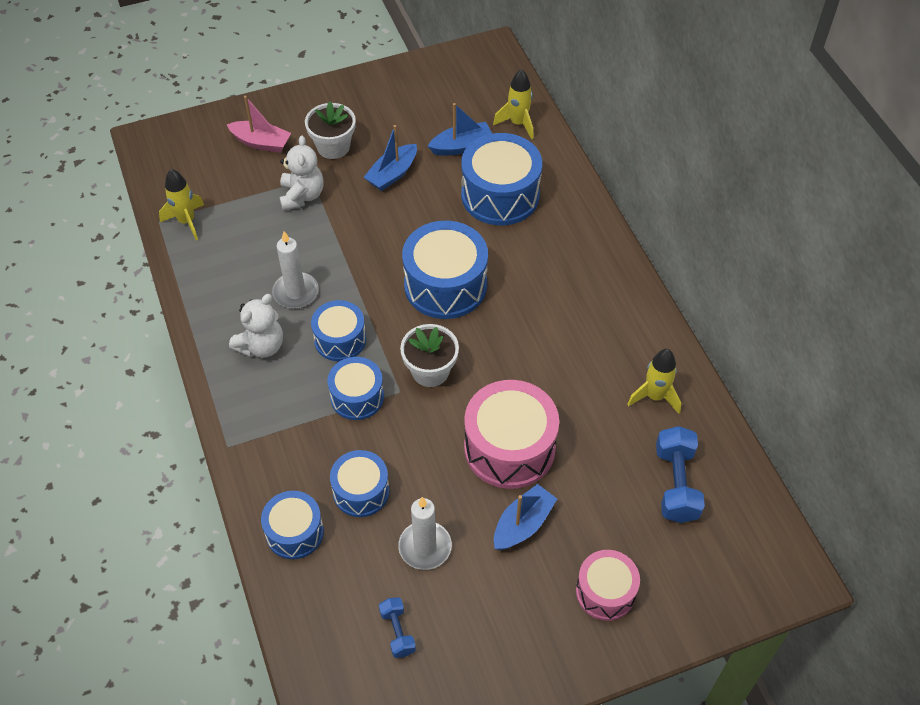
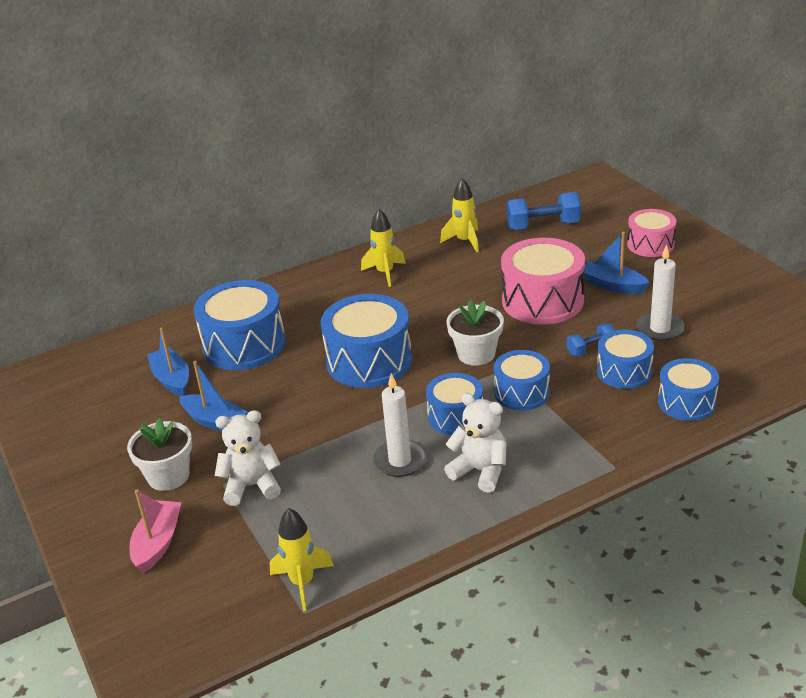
camera: 95 degrees left, 20 degrees down
blue dumbbell [379,597,416,658] -> blue dumbbell moved to [566,324,615,356]
yellow rocket [493,69,534,139] -> yellow rocket moved to [361,209,406,287]

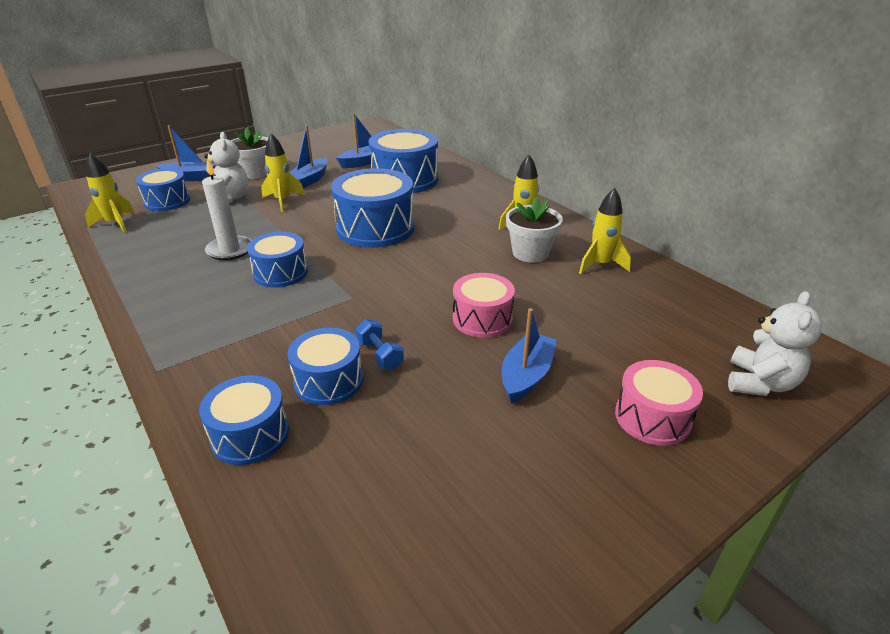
camera: 80 degrees right, 0 degrees up
pink boat [130,490,181,573] -> blue boat [156,125,216,181]
white teddy bear [444,393,507,493] -> white teddy bear moved to [728,291,822,396]
white flower pot [446,300,504,366] -> white flower pot moved to [506,197,563,263]
blue drum [494,350,550,410] -> blue drum moved to [136,168,190,211]
pink drum [501,238,585,325] -> pink drum [453,273,515,338], size x0.60
blue dumbbell [506,192,581,230] -> none
white candle [636,245,685,341] -> none
none -> yellow rocket [261,133,305,212]

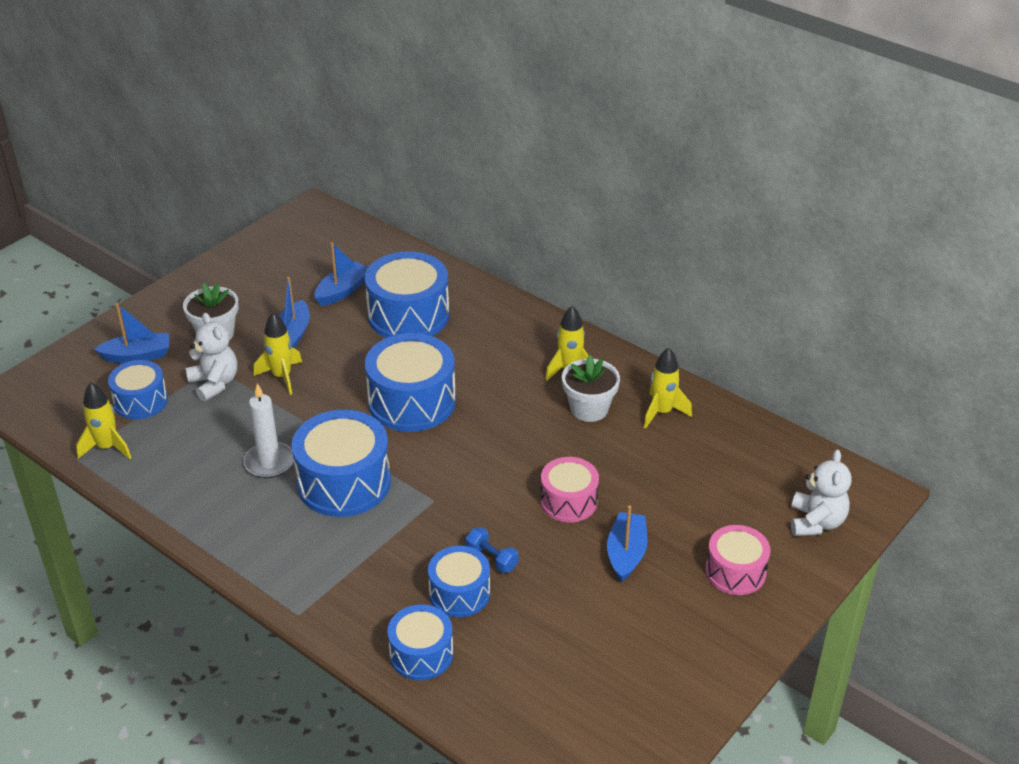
camera: 15 degrees left, 5 degrees up
blue drum [247,232,308,288] -> blue drum [292,410,391,517], size x1.65

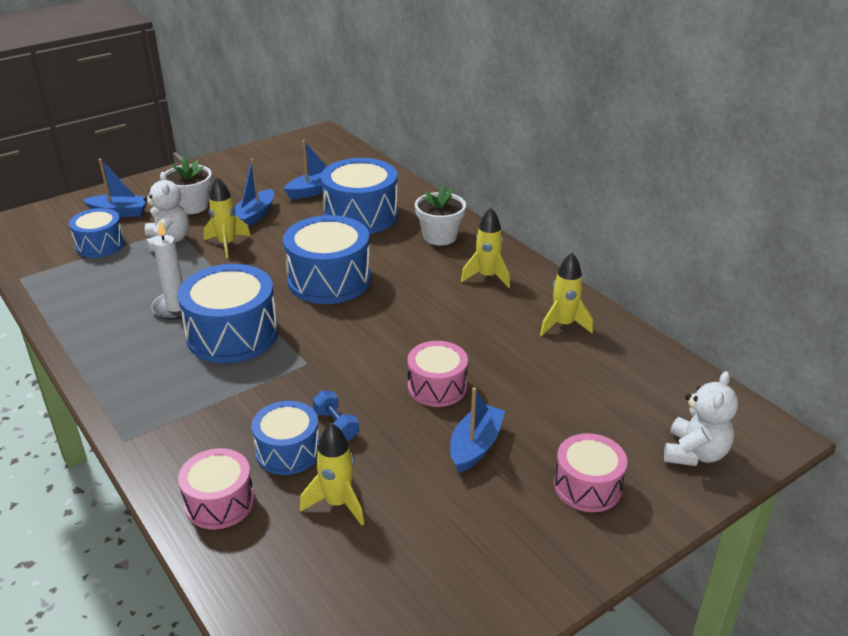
camera: 15 degrees right, 5 degrees down
yellow rocket [76,382,131,460] -> yellow rocket moved to [300,423,364,526]
blue drum [388,604,453,680] -> pink drum [178,448,254,529]
white flower pot [562,355,620,422] -> white flower pot moved to [415,185,466,245]

